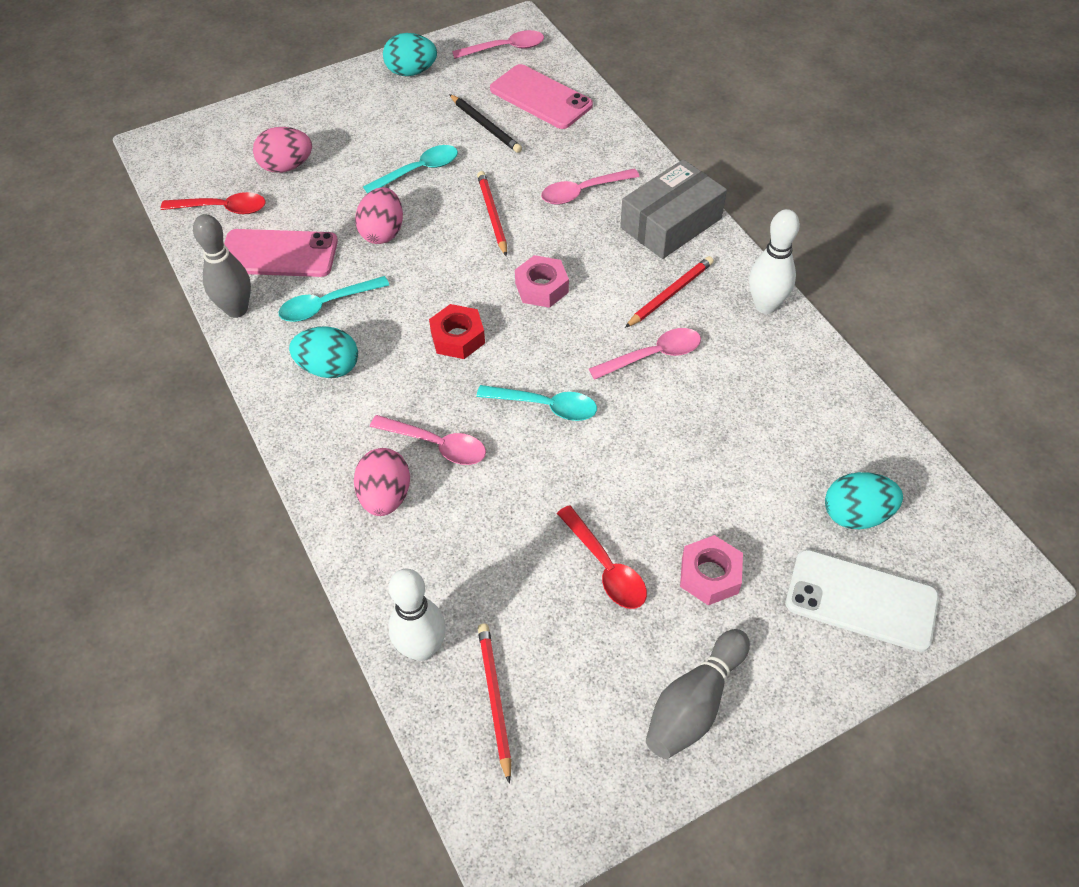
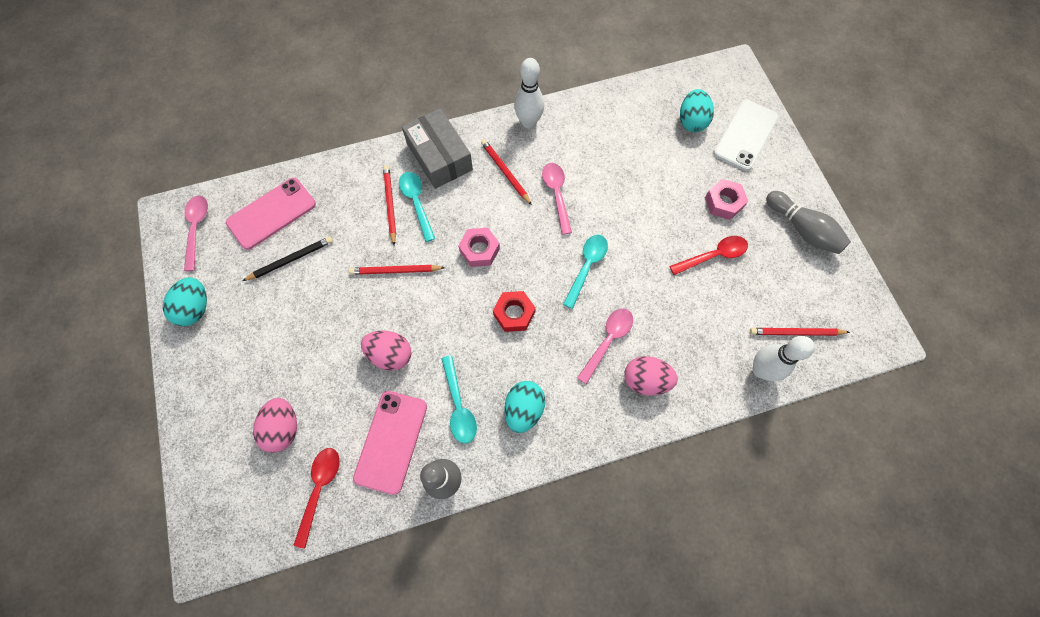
camera: 80 degrees left, 15 degrees up
turquoise spoon [363,145,458,193] -> turquoise spoon moved to [399,172,435,242]
pink spoon [541,168,640,205] -> red pencil [383,165,396,245]

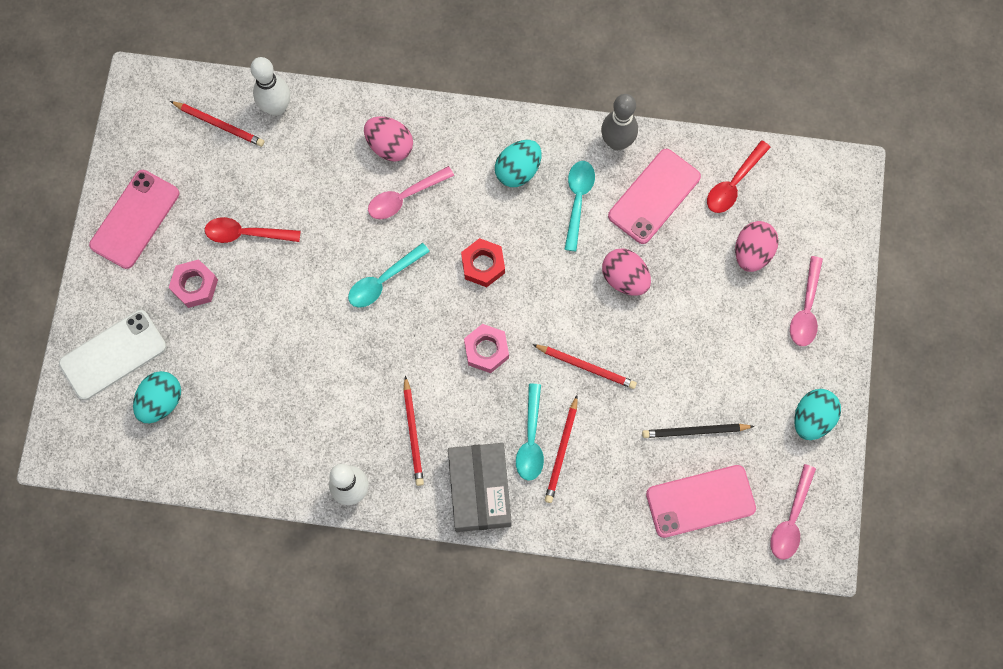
camera: 155 degrees left, 5 degrees up
pink spoon [542,163,572,235] -> pink spoon moved to [790,256,823,346]
grey bowling pin [766,191,851,254] -> pink phone [89,170,179,269]

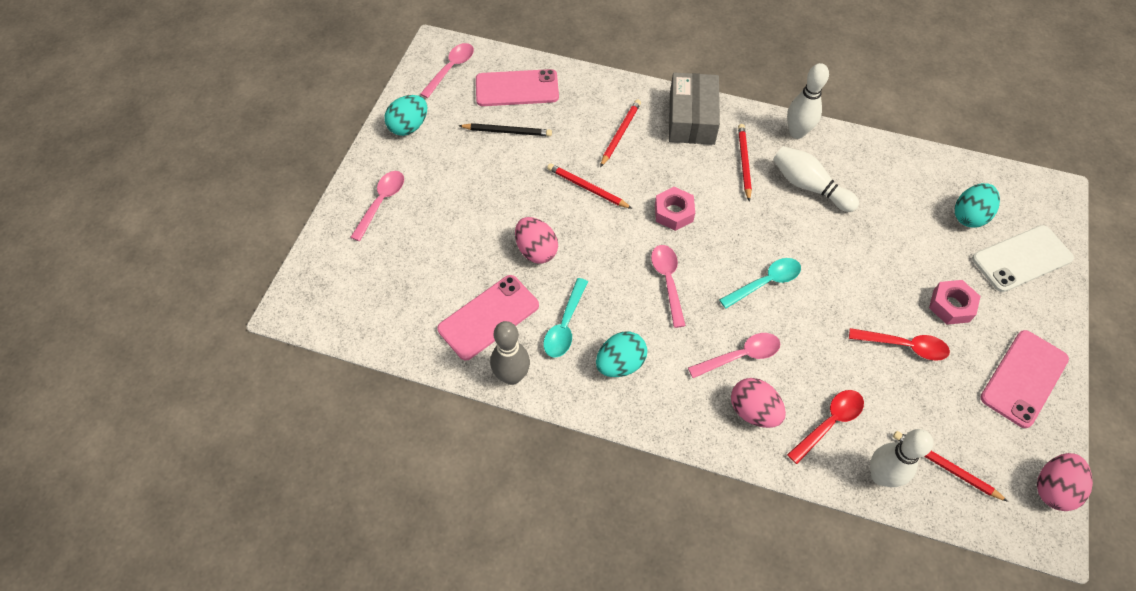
camera: 170 degrees left, 15 degrees down
red nut [461,238,505,287] -> pink spoon [651,245,686,328]
turquoise spoon [516,384,544,481] -> none
red spoon [707,140,771,213] -> red spoon moved to [787,390,864,464]
pink egg [735,221,778,272] -> pink egg moved to [1037,453,1093,511]
none -> white bowling pin [773,146,859,212]

